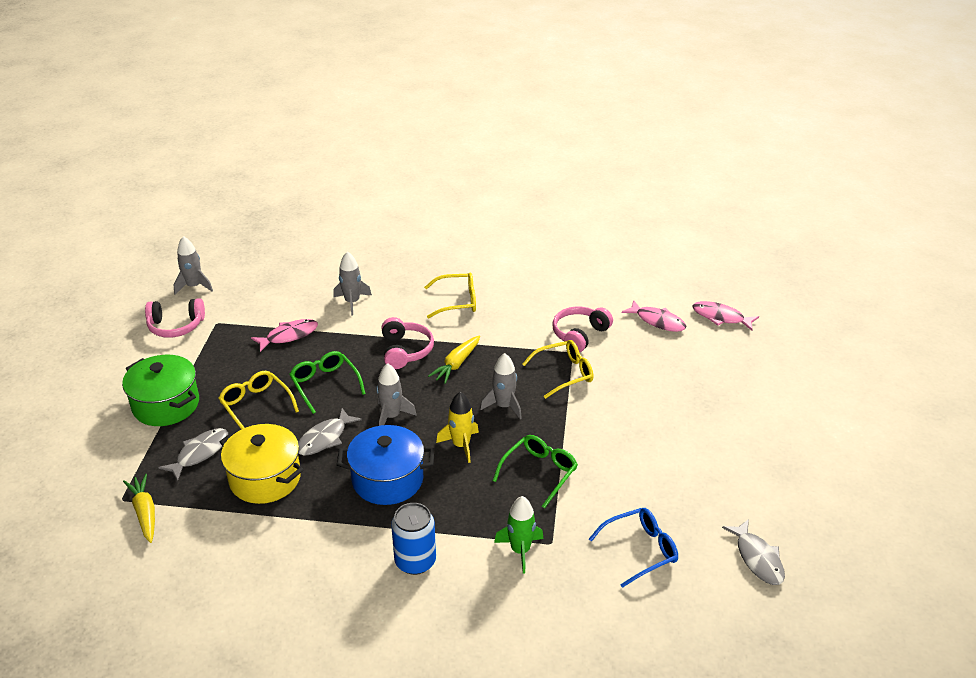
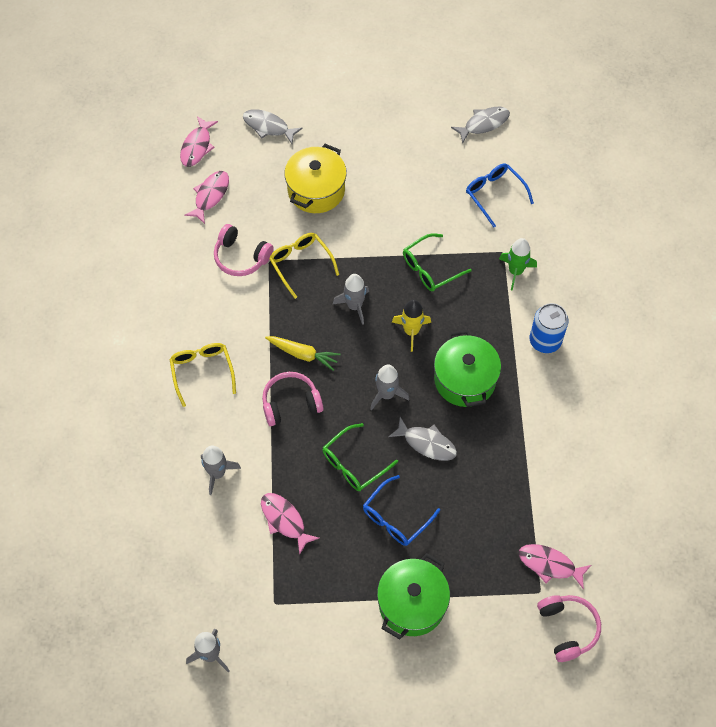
camera: 100 degrees left, 25 degrees up
yellow carrot [123,474,155,543] -> pink fish [519,544,591,589]
pink headphones [145,298,205,338] -> pink headphones moved to [537,595,601,662]
grey fish [158,428,228,481] -> grey fish moved to [243,109,303,144]
yellow glasses [218,371,299,430] -> blue glasses [363,475,440,546]
yellow pot [220,424,304,504] -> yellow pot moved to [284,144,347,213]
blue pot [337,425,434,505] -> green pot [434,330,501,407]
green glasses [493,435,578,508] -> green glasses turned 60 degrees counterclockwise [403,233,472,291]

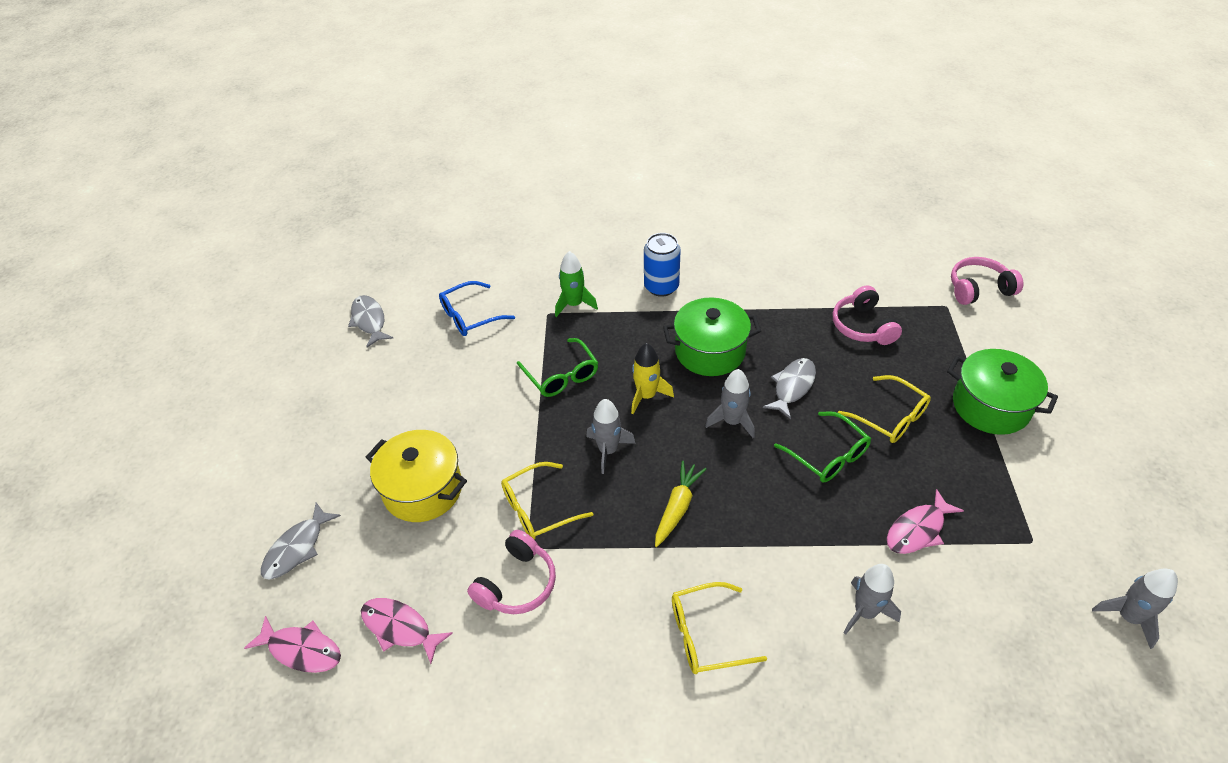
camera: 85 degrees left, 15 degrees down
pink headphones [262,372,323,426] -> pink headphones moved to [833,285,902,345]
blue glasses [363,475,440,546] -> yellow glasses [838,375,931,443]
pink fish [519,544,591,589] -> none

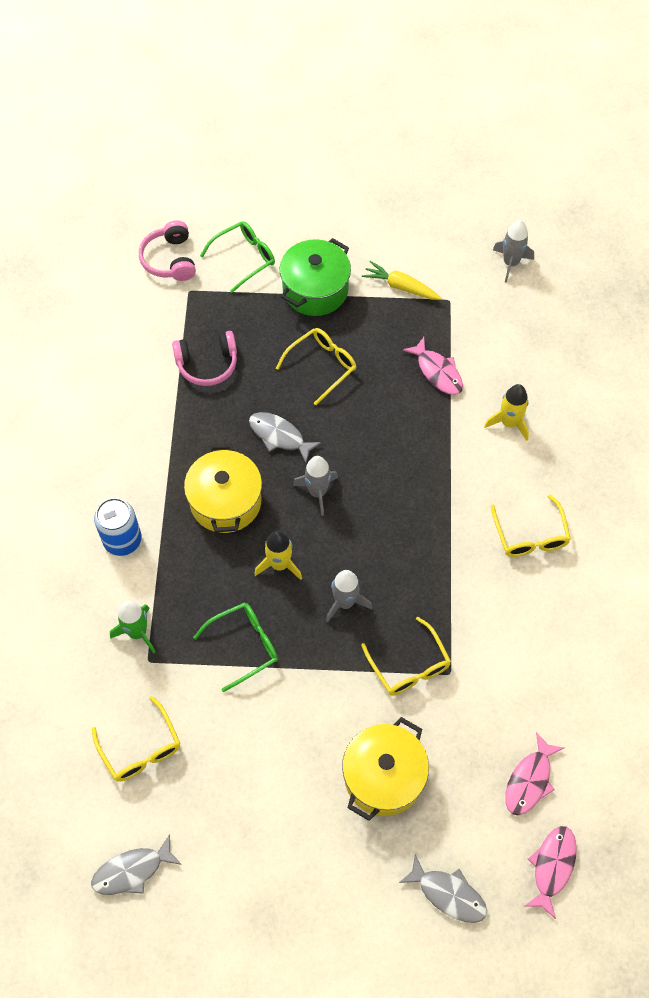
camera: 90 degrees left, 15 degrees up
blue glasses [439,281,515,336] -> yellow glasses [92,696,180,782]
pink headphones [467,530,556,614] -> none
yellow carrot [655,461,706,547] -> yellow carrot moved to [362,261,442,300]
green pot [663,298,761,376] -> yellow pot [184,444,262,533]
green glasses [774,411,871,482] -> green glasses moved to [200,221,275,293]
grey rocket [844,564,901,635] -> yellow rocket [484,384,529,441]

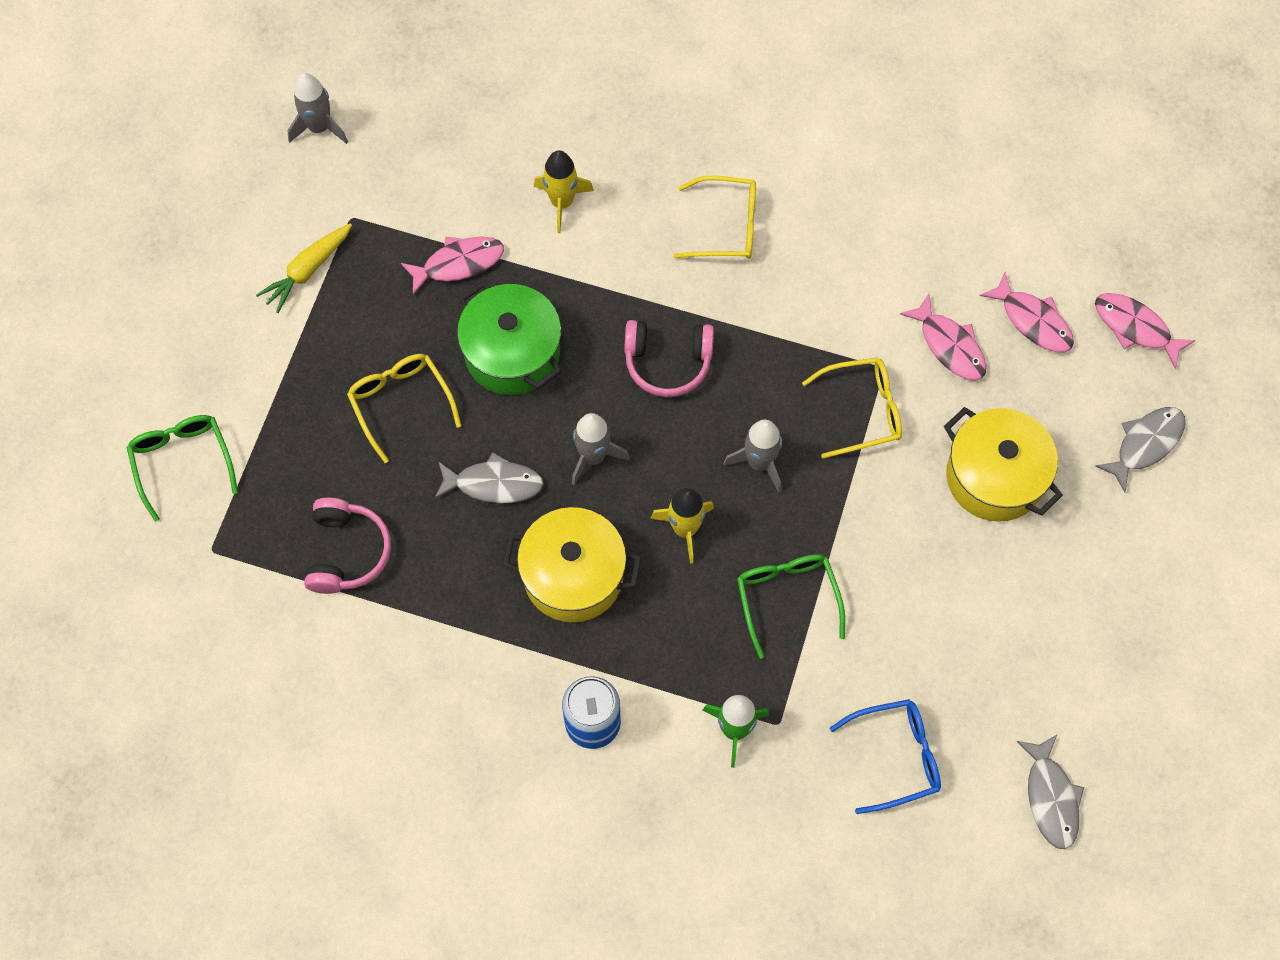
camera: 75 degrees left, 5 degrees up
yellow glasses [92,696,180,782] -> blue glasses [830,699,941,814]
pink headphones [139,220,196,281] -> pink headphones moved to [625,320,714,397]
grey fish [249,412,322,463] -> grey fish turned 135 degrees counterclockwise [435,452,544,503]
green pot [280,238,351,316] -> green pot moved to [457,281,561,395]
none -> pink fish [900,294,986,381]

